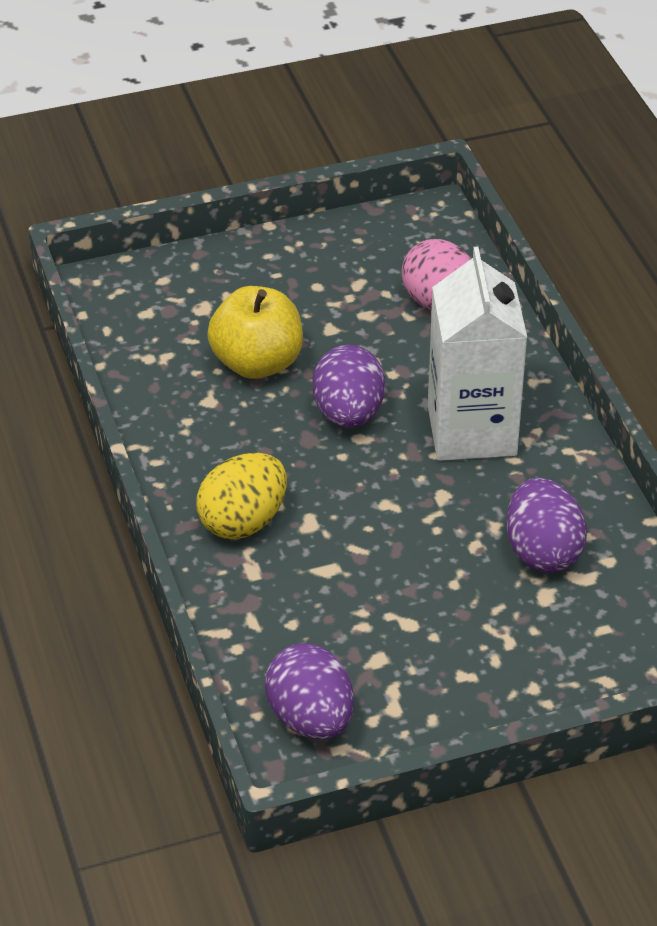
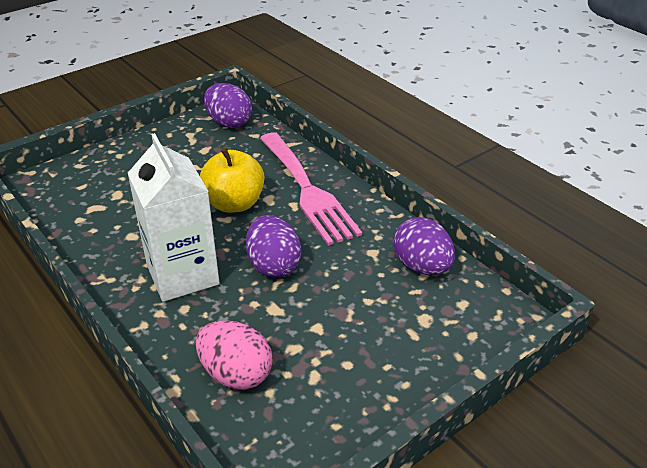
camera: 160 degrees right, 5 degrees down
yellow egg [196,453,287,539] -> pink fork [260,133,362,246]
yellow apple [207,286,303,379] -> yellow apple moved to [200,148,264,213]
purple egg [506,478,587,573] -> purple egg moved to [393,217,455,275]

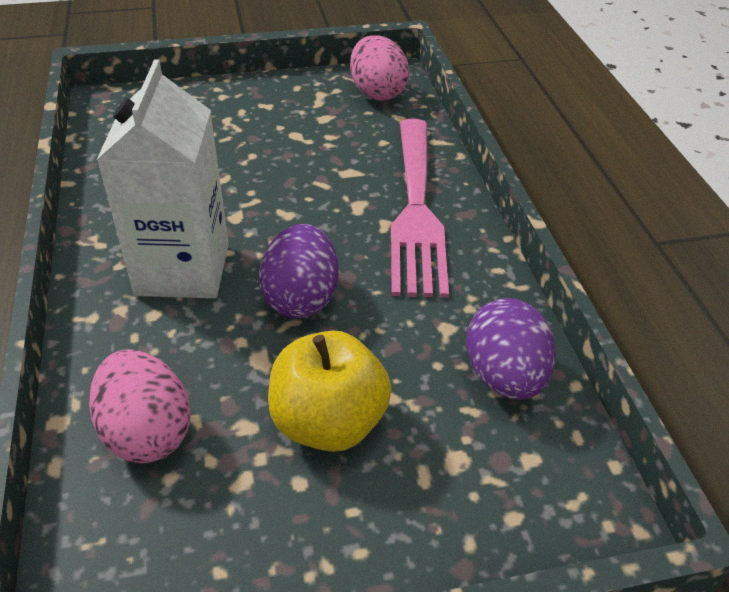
camera: 25 degrees right, 5 degrees up
yellow apple [200,148,264,213] -> yellow apple moved to [268,331,391,452]
purple egg [204,83,252,128] -> pink egg [350,35,410,101]

